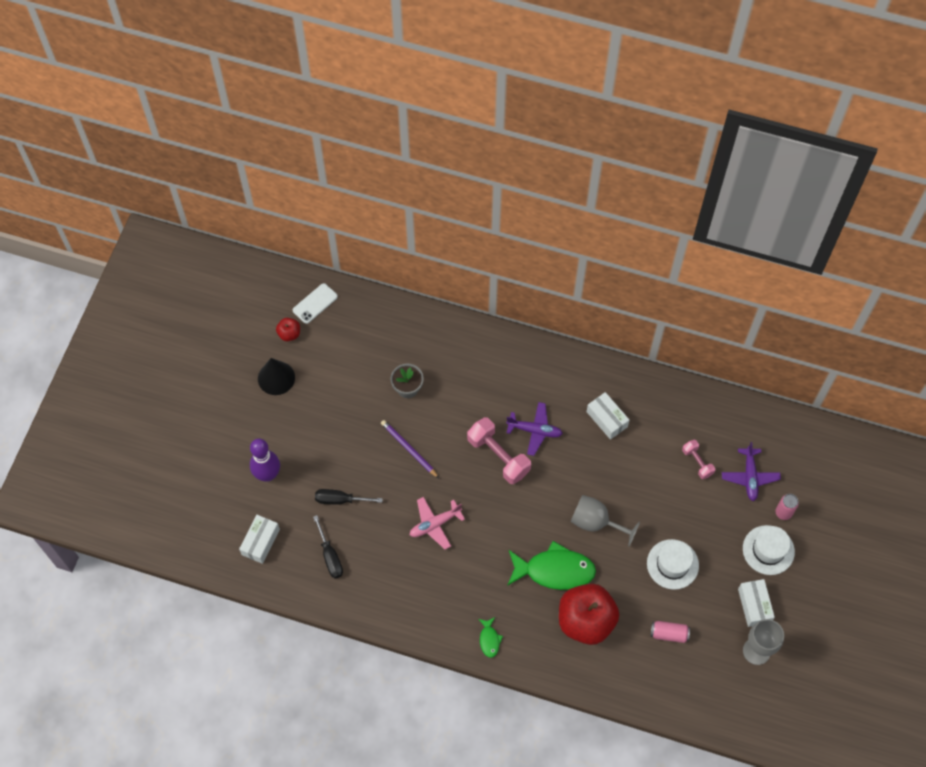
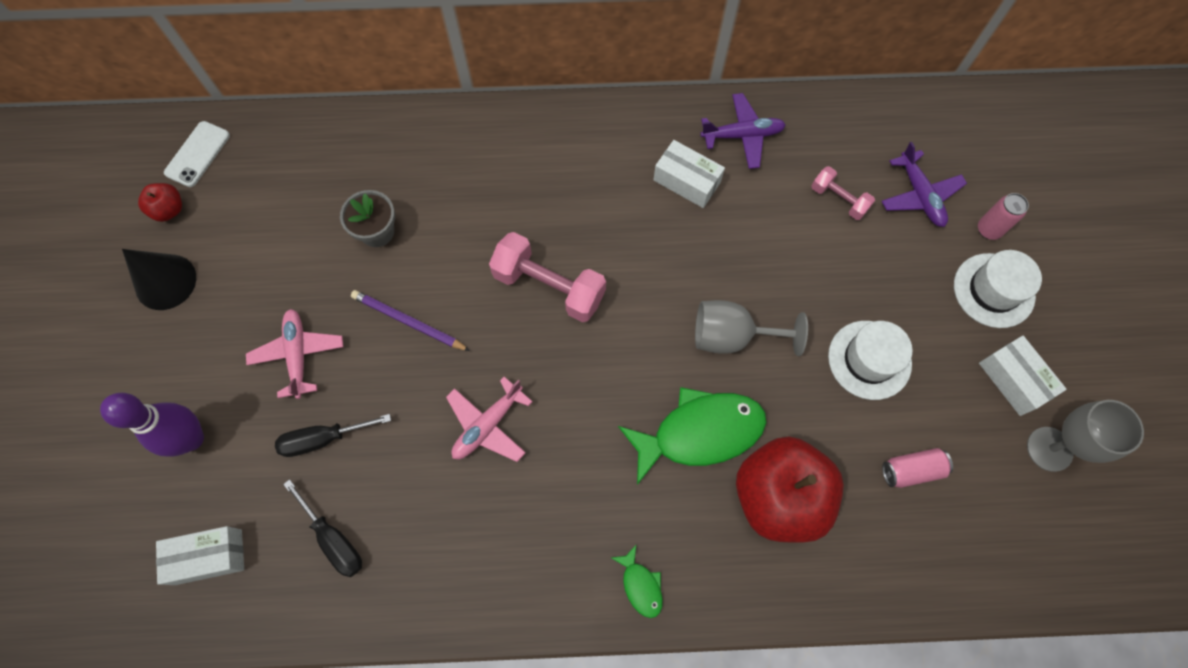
camera: 20 degrees left, 5 degrees up
white box [239,515,280,564] -> white box turned 75 degrees clockwise [156,526,244,585]
purple plane [506,402,563,456] -> purple plane moved to [700,93,785,169]
none -> pink plane [246,309,343,399]

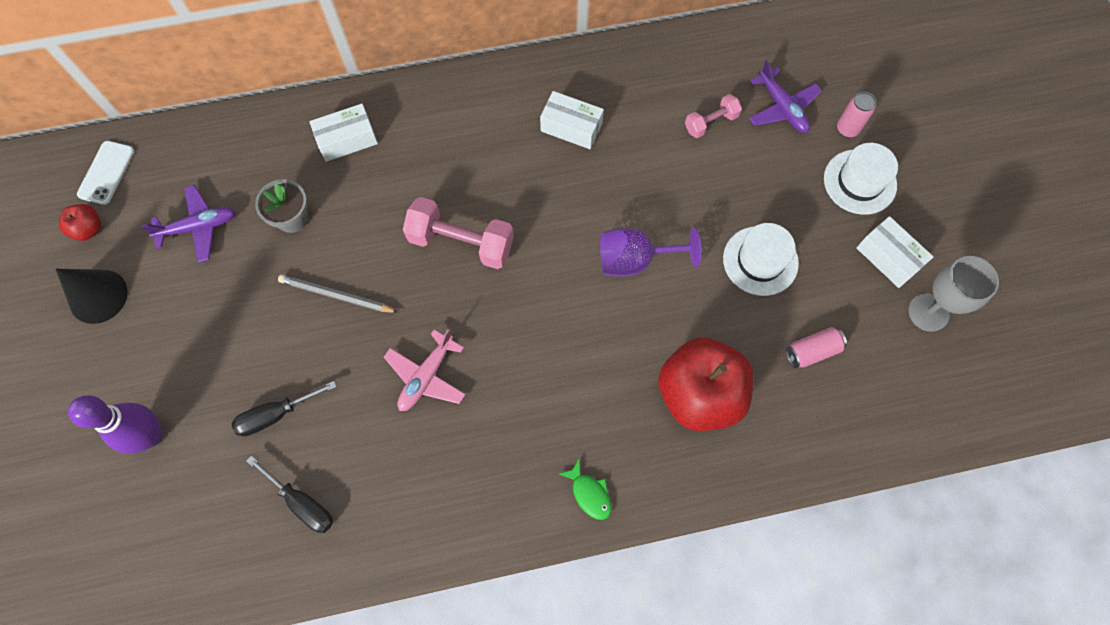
camera: 10 degrees left, 0 degrees up
white box [156,526,244,585] -> white box moved to [309,104,378,162]
pink plane [246,309,343,399] -> none
purple pencil [351,290,470,351] -> grey pencil [278,274,398,313]
green fish [618,387,767,485] -> none
grey goblet [695,300,808,356] -> purple goblet [600,227,702,277]
purple plane [700,93,785,169] -> purple plane moved to [141,185,235,263]
pink dumbbell [812,166,875,220] -> pink dumbbell turned 60 degrees counterclockwise [685,94,742,138]

